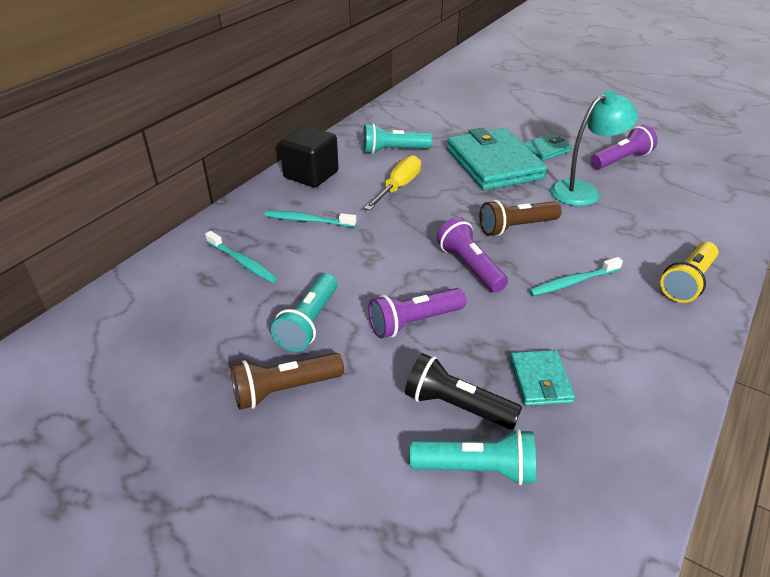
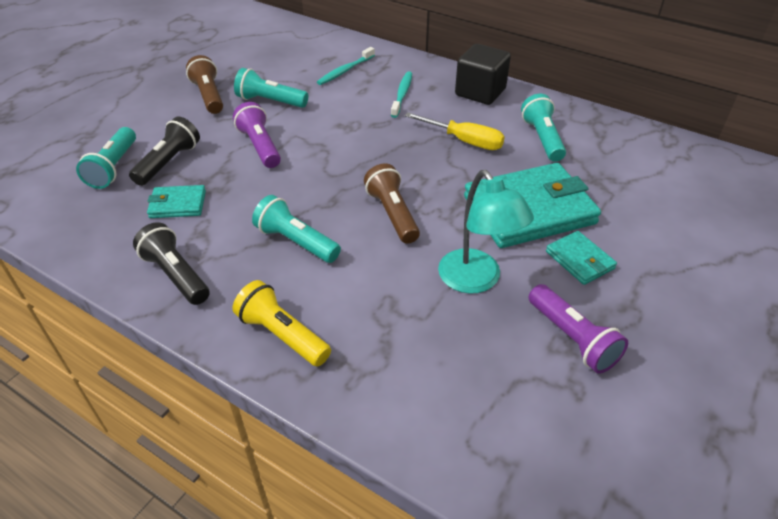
camera: 90 degrees right, 5 degrees up
purple flashlight [437,217,508,292] -> none
turquoise toothbrush [529,257,623,296] -> turquoise flashlight [252,195,341,263]
none -> black flashlight [133,222,210,305]

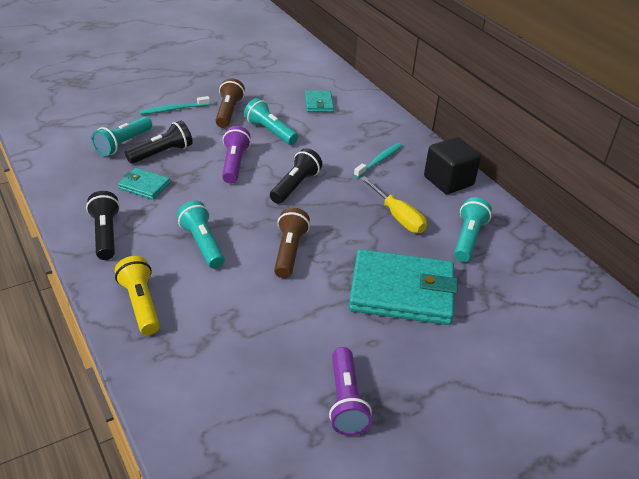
camera: 25 degrees right, 5 degrees down
turquoise toothbrush [317,47,375,85] -> turquoise toothbrush moved to [140,96,210,115]
turquoise lamp [438,170,534,294] -> none
turquoise wallet [546,231,617,285] -> turquoise wallet moved to [305,90,334,112]
none -> black flashlight [270,148,322,204]

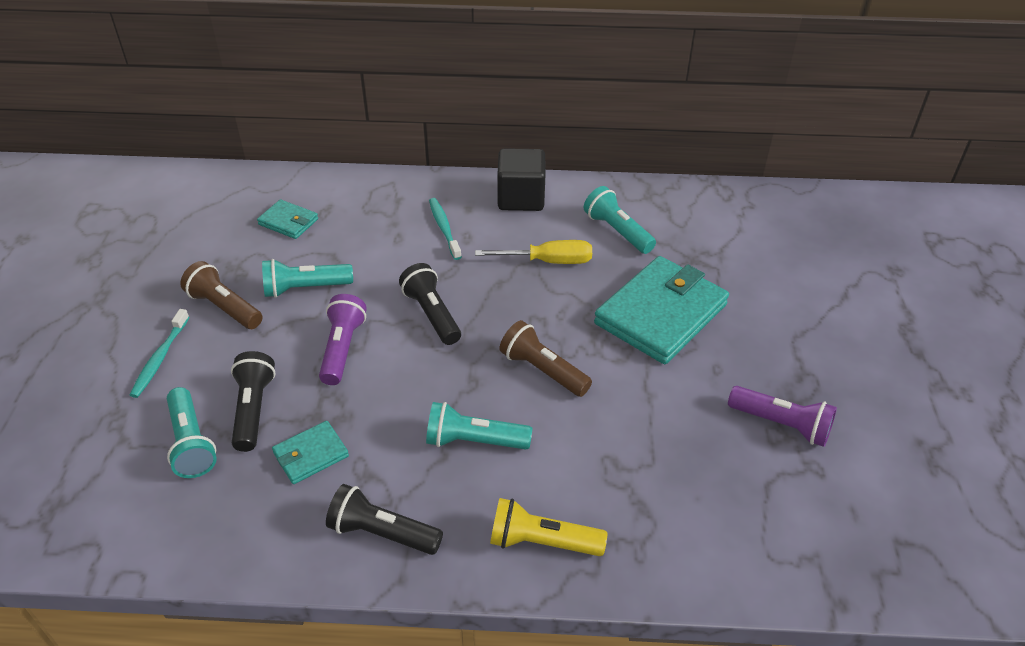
camera: 55 degrees left, 5 degrees up
purple flashlight [222,126,251,184] -> purple flashlight turned 60 degrees clockwise [319,294,367,385]

